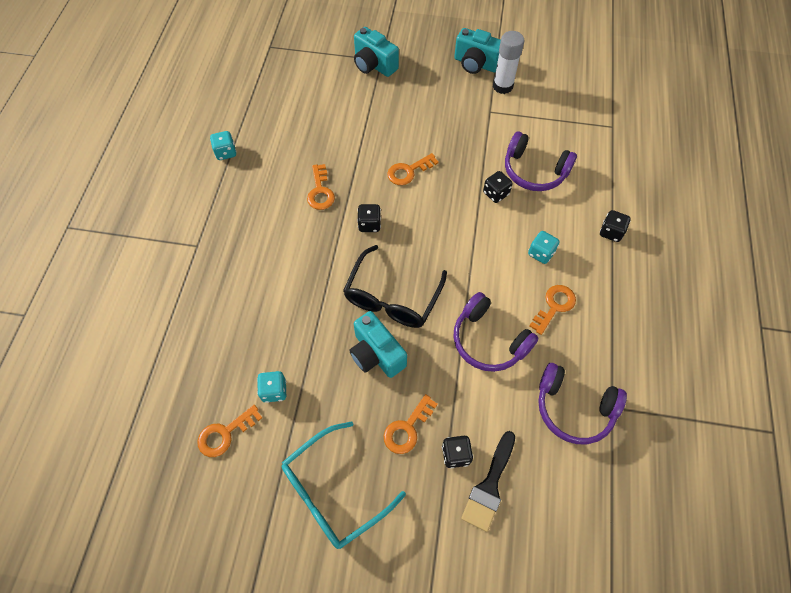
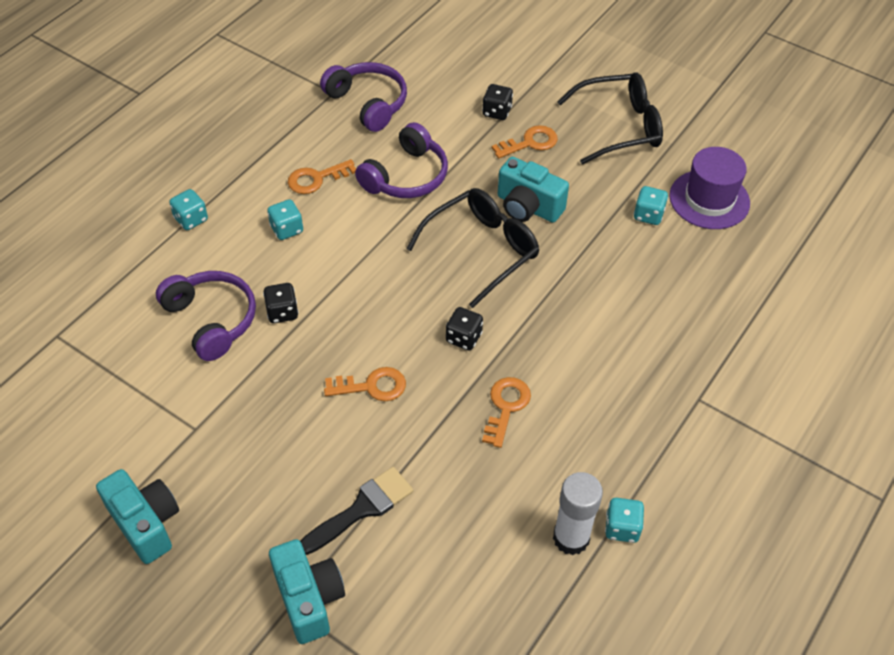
camera: 155 degrees left, 10 degrees down
orange key [197,405,262,457] -> purple hat [669,147,750,229]
turquoise glasses [282,421,406,549] -> black glasses [557,72,663,164]
turquoise camera [349,311,407,378] -> turquoise camera turned 135 degrees clockwise [498,157,569,223]
purple headphones [454,292,539,372] -> purple headphones turned 60 degrees clockwise [355,122,448,198]
black brush [461,431,515,532] -> black brush moved to [300,467,413,555]
white glue stick [493,31,524,94] -> white glue stick moved to [553,472,603,555]
black dice [600,210,630,242] -> turquoise dice [169,189,208,230]

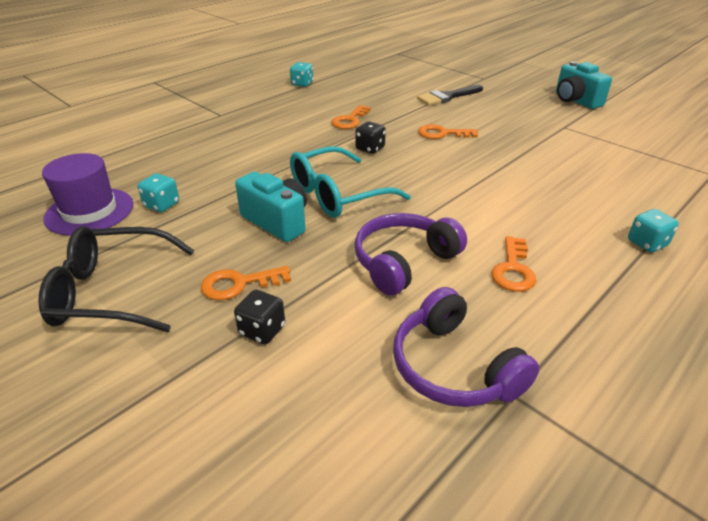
camera: 170 degrees left, 15 degrees down
purple headphones [156,271,256,361] -> none
black dice [263,283,299,323] -> none
turquoise dice [267,199,303,240] -> none
turquoise camera [269,539,345,644] -> none
orange key [288,159,356,194] -> orange key turned 120 degrees clockwise [492,236,536,292]
black glasses [407,188,539,308] -> turquoise glasses [290,146,411,218]
white glue stick [553,472,603,555] -> none

